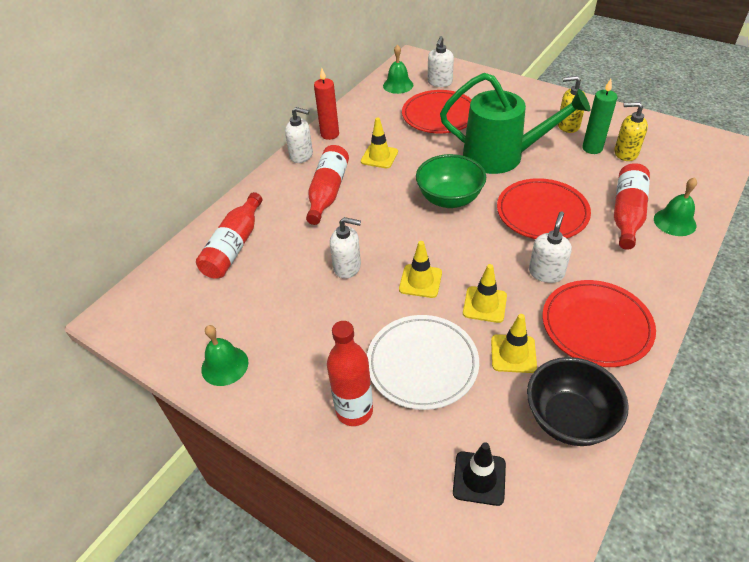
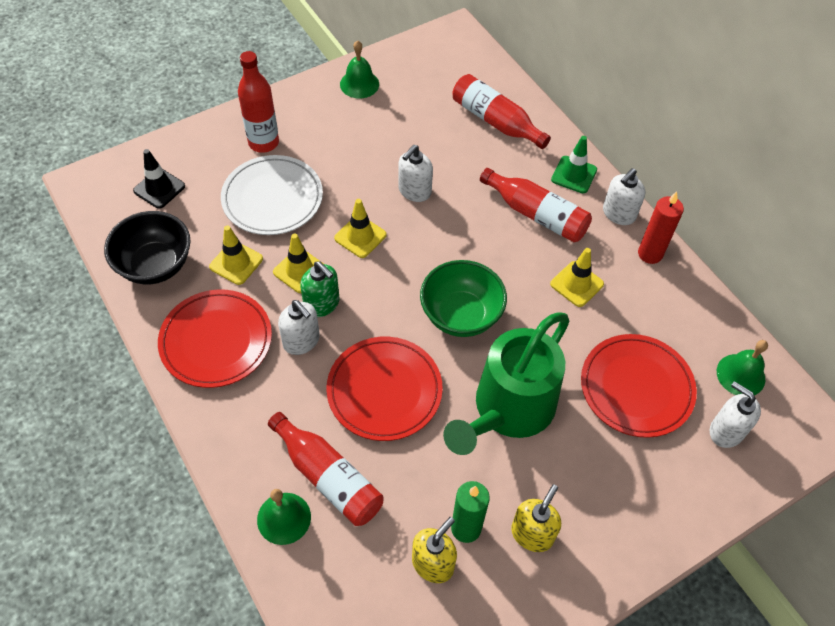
camera: 110 degrees right, 10 degrees up
none -> green soap dispenser [300,261,340,317]
none -> green traffic cone [551,136,597,193]

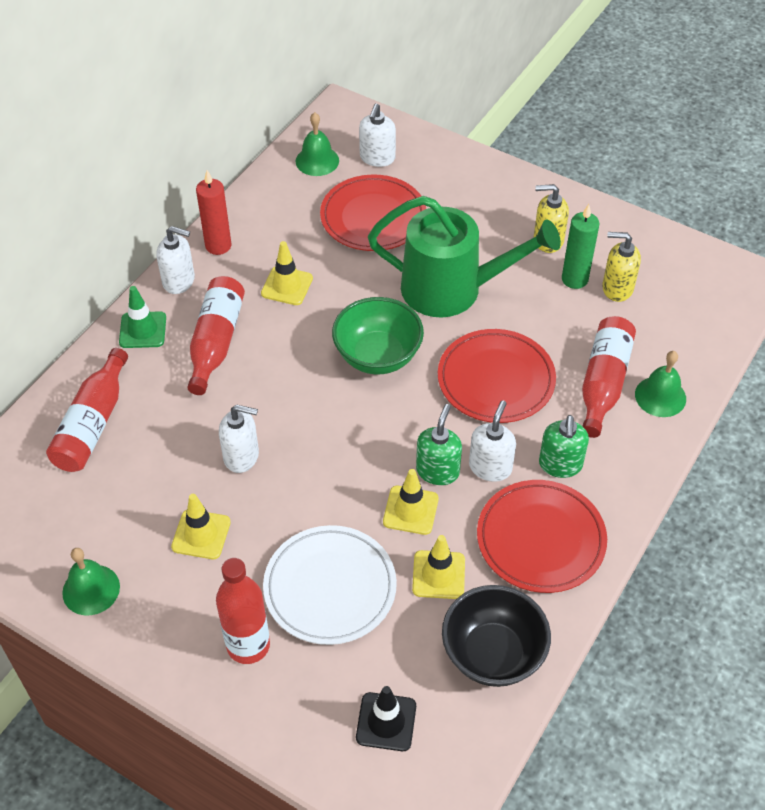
camera: 115 degrees left, 5 degrees down
yellow traffic cone [334,199,387,258] -> yellow traffic cone moved to [171,494,231,559]
none -> green soap dispenser [539,415,589,478]

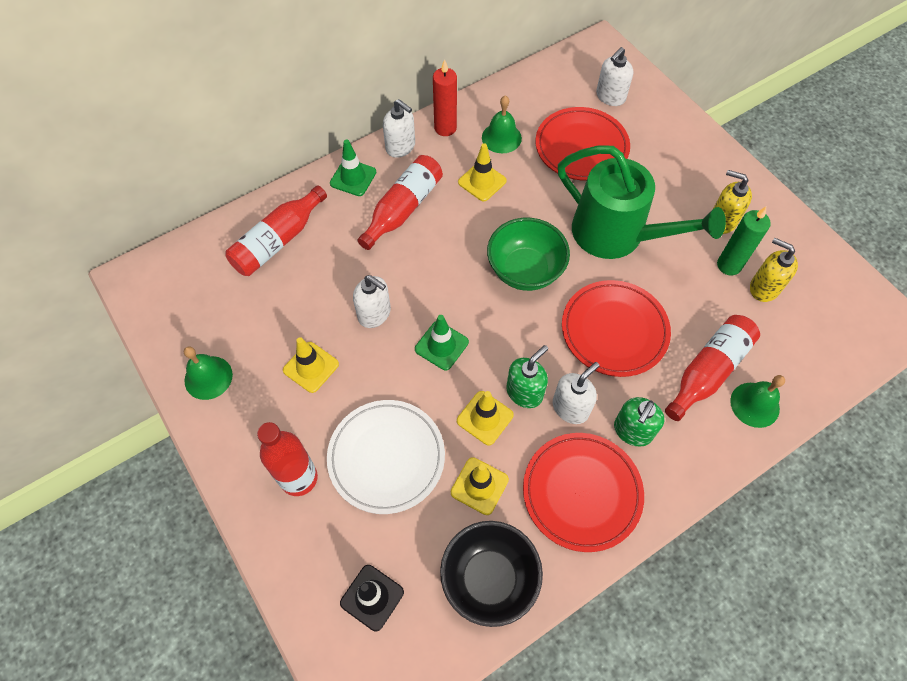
camera: 25 degrees right, 10 degrees up
green bell [296,112,339,176] -> green bell moved to [482,96,522,153]
none -> green traffic cone [415,315,469,370]

